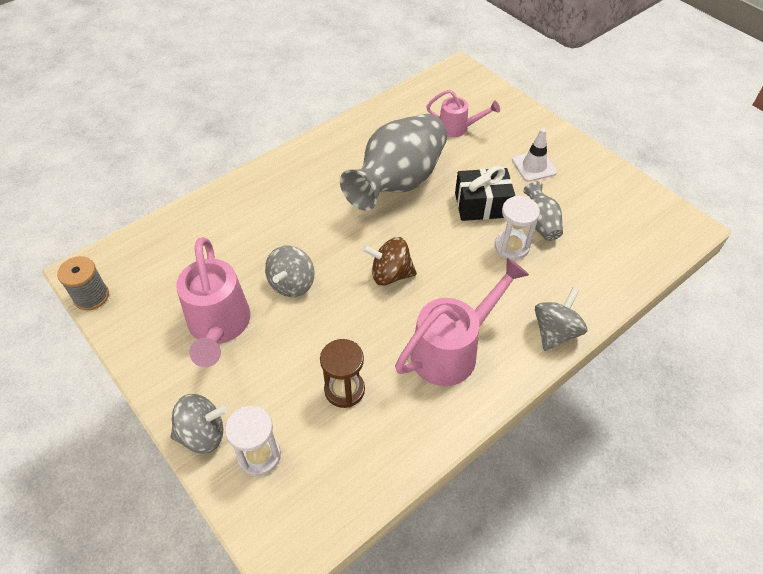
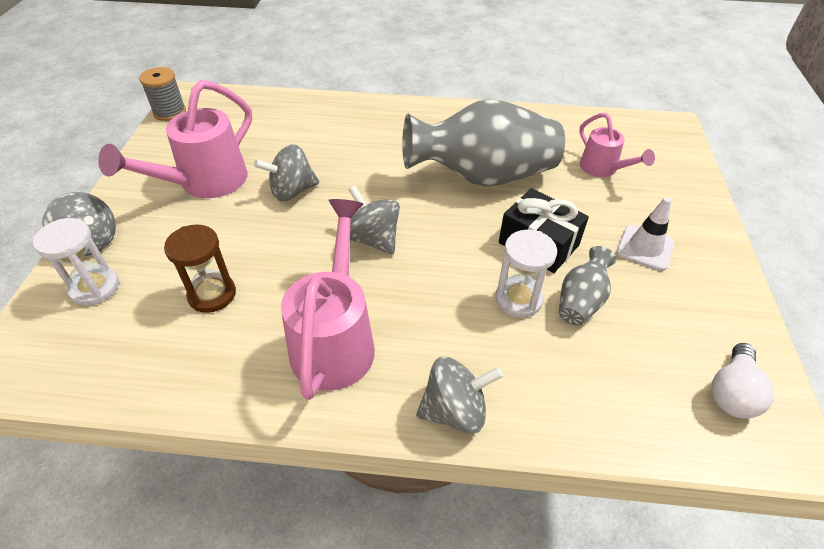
camera: 45 degrees right, 5 degrees down
brown spinning top [362,237,417,286] -> grey spinning top [348,186,400,255]
pink watering can [395,257,529,386] -> pink watering can turned 90 degrees counterclockwise [281,199,375,400]
none -> white light bulb [711,343,774,419]

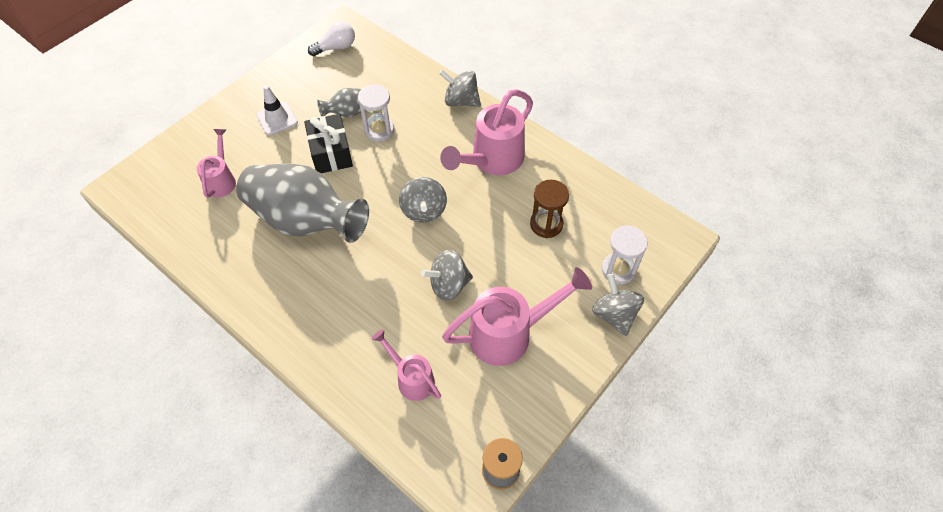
camera: 145 degrees left, 10 degrees up
grey spinning top [254,144,319,201] -> grey spinning top turned 150 degrees clockwise [421,250,473,301]
none -> pink watering can [372,329,441,401]

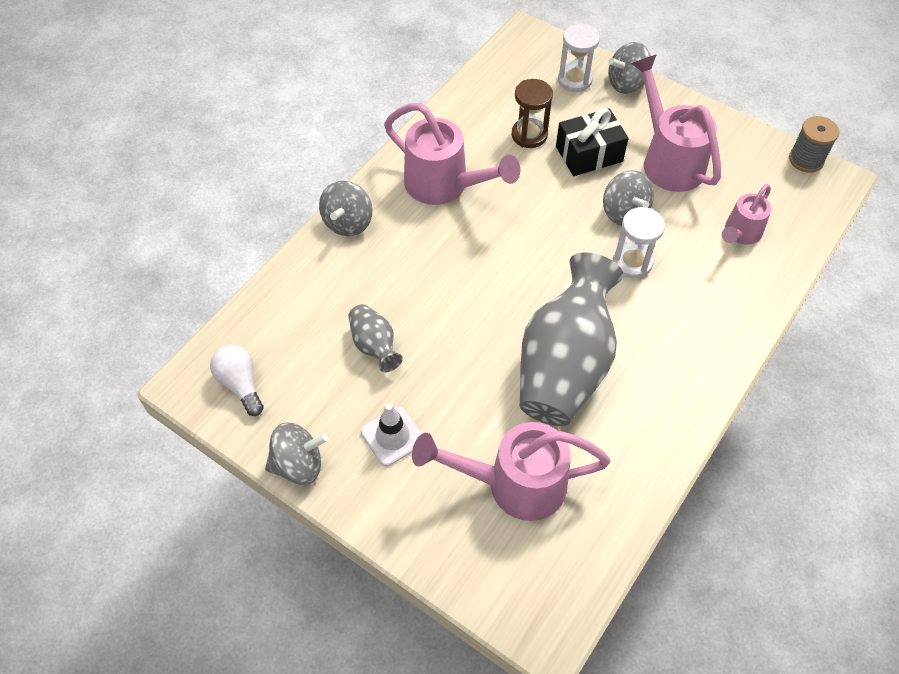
camera: 95 degrees left, 0 degrees up
pink watering can [197,129,236,198] -> pink watering can [412,422,611,521], size x1.72
black gift [304,114,353,173] -> black gift moved to [556,108,629,176]
white hourglass [358,84,394,141] -> white hourglass moved to [613,207,665,279]
grey spinning top [399,177,447,223] -> grey spinning top moved to [265,423,328,485]

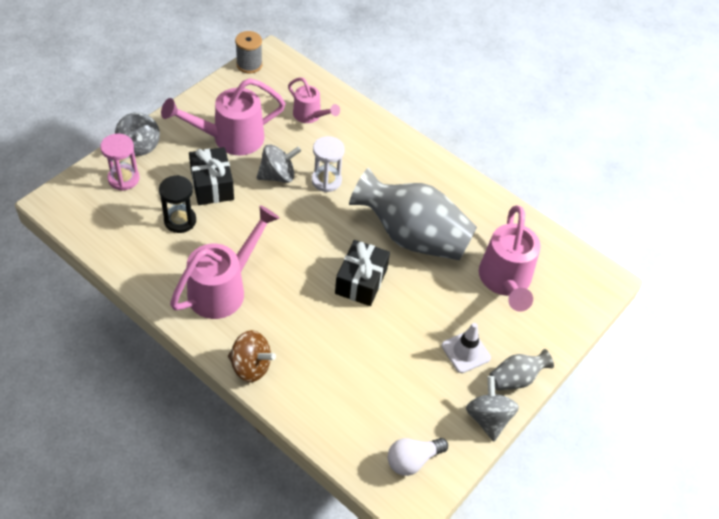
camera: 90 degrees left, 5 degrees down
grey spinning top [319,181,372,236] -> brown spinning top [228,330,276,382]
grey vase [348,304,403,372] -> grey vase moved to [490,349,554,390]
brown hourglass [512,79,553,148] -> black hourglass [159,175,196,233]
white hourglass [558,24,600,92] -> pink hourglass [100,133,139,191]
none -> black gift [335,240,390,306]

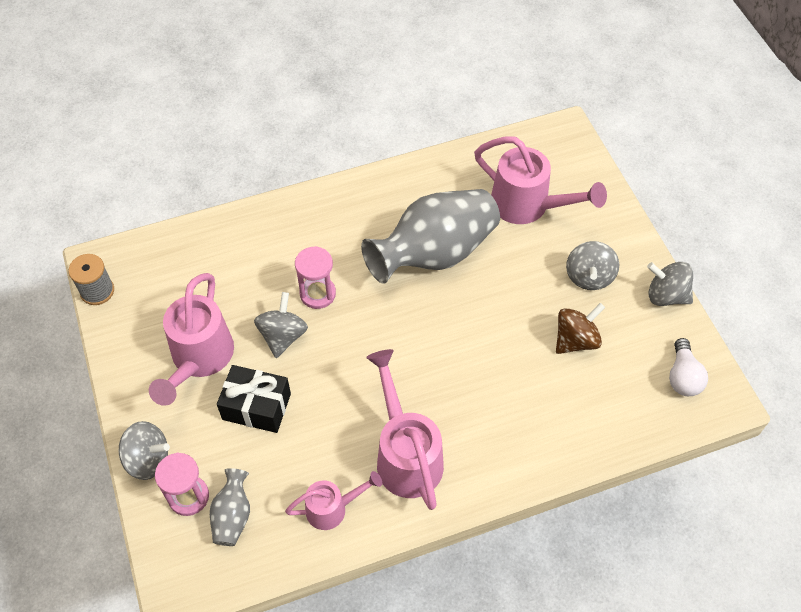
camera: 55 degrees left, 5 degrees up
black hourglass [159,175,196,233] -> none
brown spinning top [228,330,276,382] -> brown spinning top moved to [556,303,605,354]
pink watering can [288,77,340,123] -> pink watering can moved to [285,471,382,530]
white hourglass [312,136,345,192] -> pink hourglass [295,246,336,309]
black gift [335,240,390,306] -> none
white traffic cone [442,323,491,373] -> grey spinning top [566,241,619,290]
grey vase [490,349,554,390] -> grey vase moved to [210,468,250,546]

